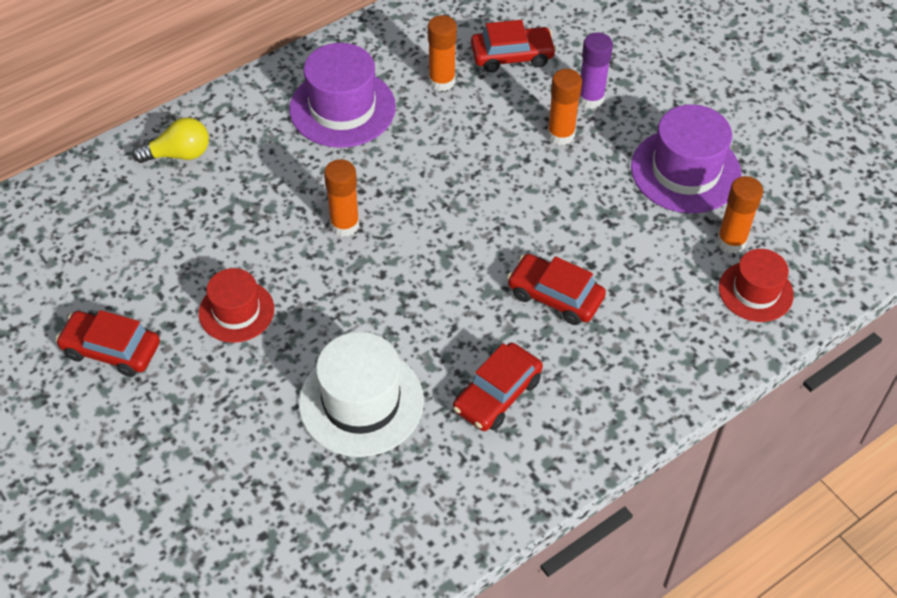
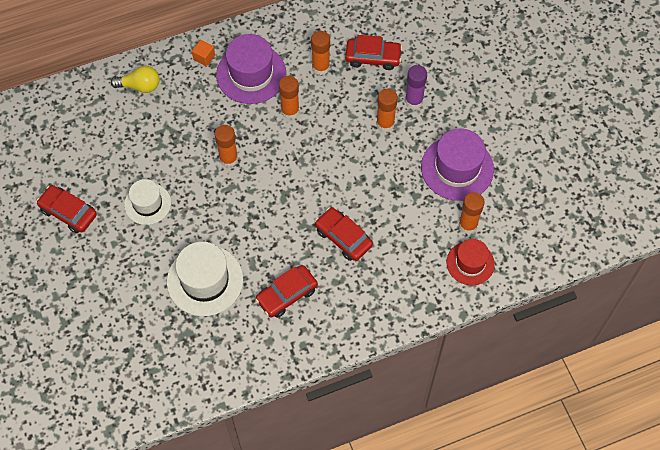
camera: 15 degrees right, 10 degrees up
red hat [199,268,274,343] -> white hat [124,179,171,225]
none -> orange cube [192,40,215,66]
none -> orange glue stick [279,76,299,120]

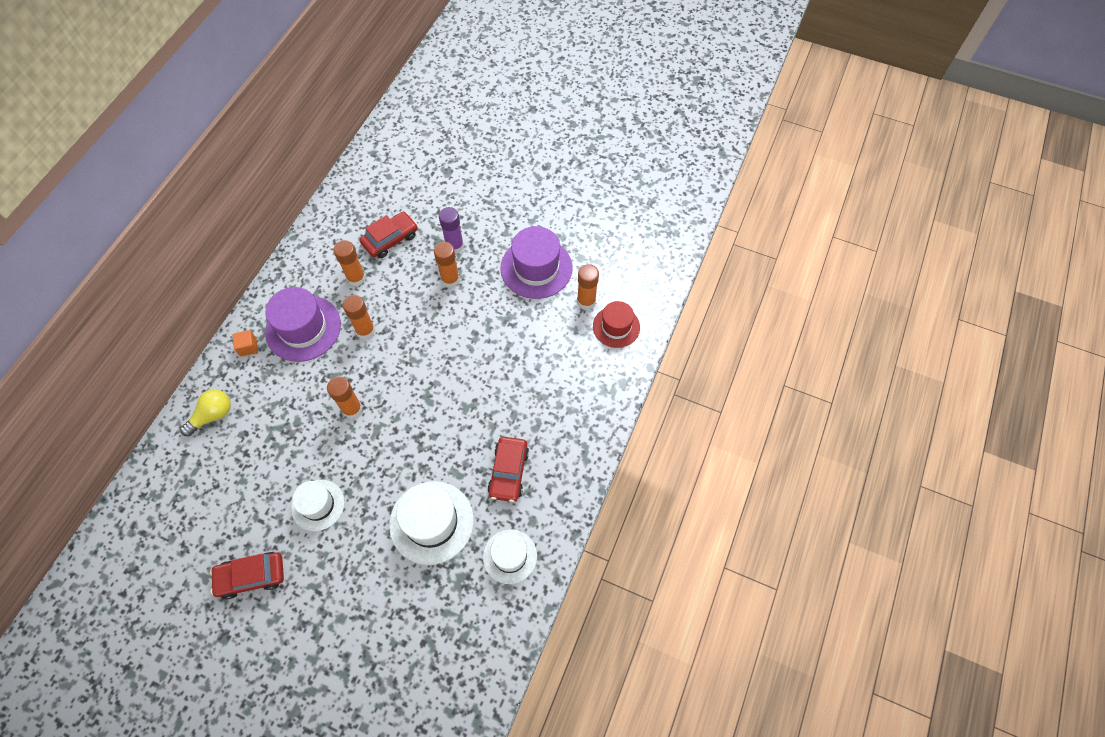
camera: 45 degrees left, 0 degrees up
red car [315,207,373,261] -> none
none -> white hat [483,529,537,584]

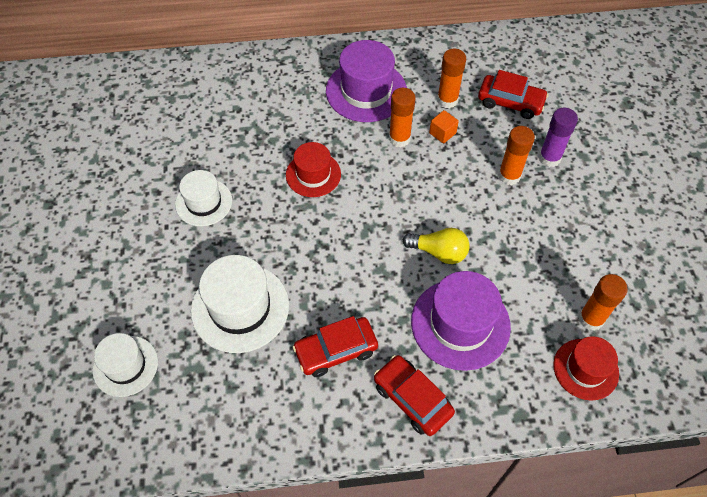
camera: 60 degrees right, 5 degrees down
yellow light bulb [180,389,231,436] -> yellow light bulb moved to [403,228,470,264]
red car [210,552,284,599] -> red car moved to [374,355,455,436]
orange cube [233,330,258,357] -> orange cube moved to [429,110,459,144]
orange glue stick [327,377,363,419] -> red hat [286,142,341,197]
white hat [483,529,537,584] -> white hat moved to [93,333,158,397]
purple hat [500,226,572,299] -> purple hat moved to [411,271,511,371]

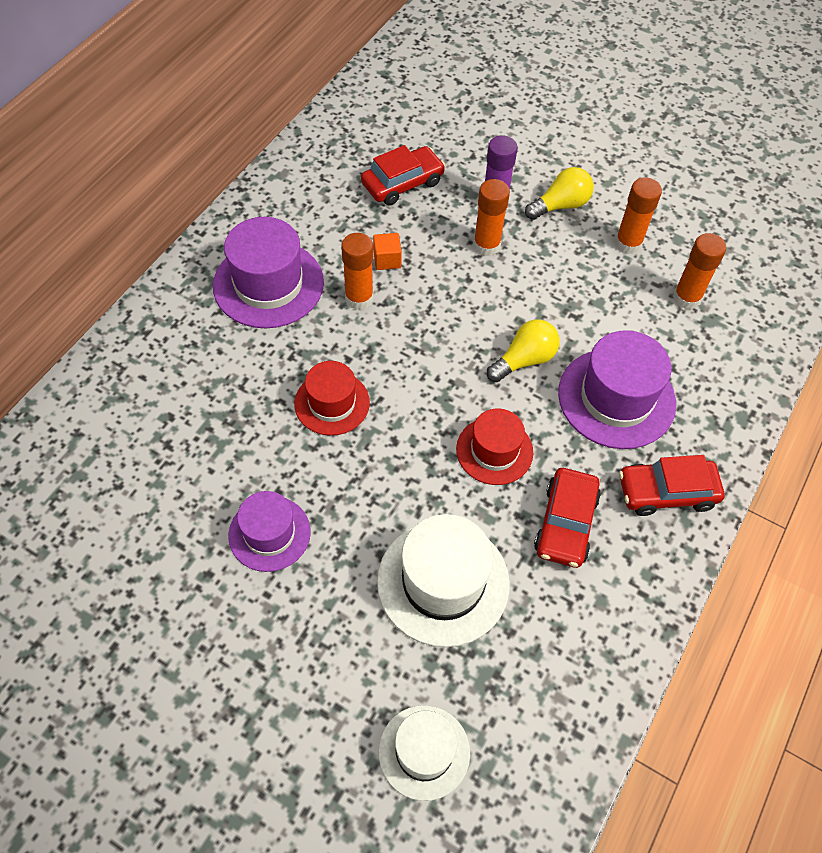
camera: 55 degrees left, 0 degrees up
white hat [175,170,232,226] -> purple hat [228,491,311,572]
orange glue stick [437,49,466,109] -> orange glue stick moved to [615,177,662,254]
red hat [554,336,619,400] -> red hat moved to [456,409,533,485]
none -> yellow light bulb [525,167,594,220]

